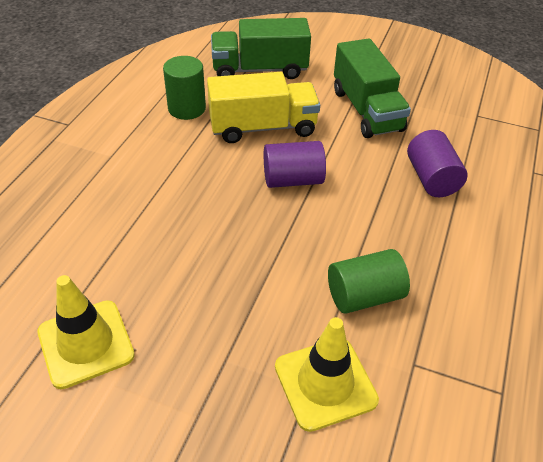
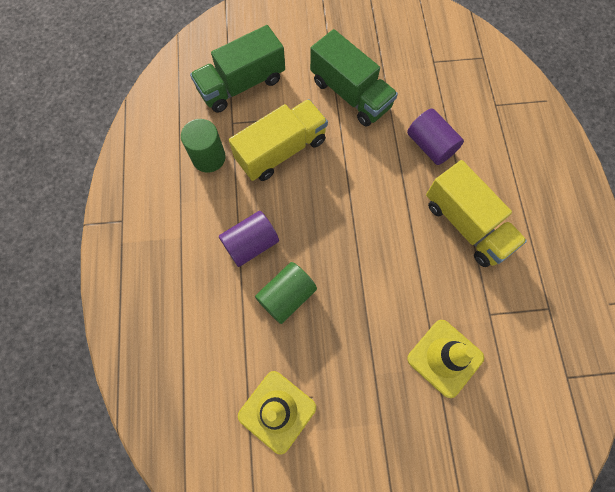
camera: 25 degrees left, 25 degrees up
purple cylinder [264,141,326,188] -> purple cylinder moved to [219,211,279,267]
green cylinder [328,249,410,314] -> green cylinder moved to [255,262,317,324]
none -> yellow truck [426,160,527,267]

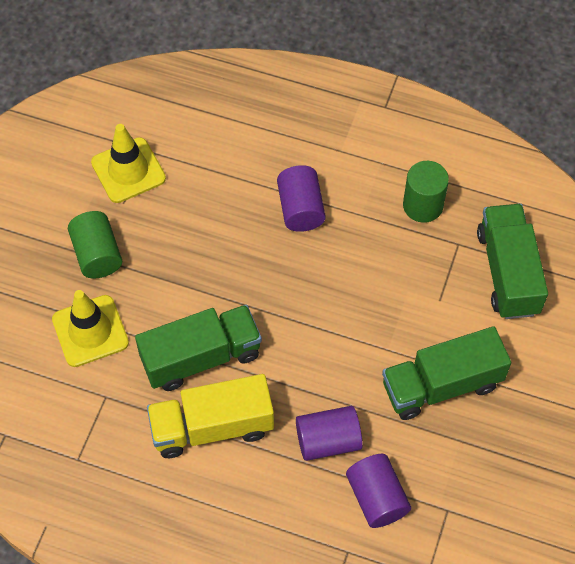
camera: 115 degrees right, 10 degrees down
yellow truck [229,99,328,181] -> none
green cylinder [255,262,317,324] -> green cylinder moved to [68,211,122,279]
none -> green truck [135,305,262,391]
none -> purple cylinder [346,454,411,528]

